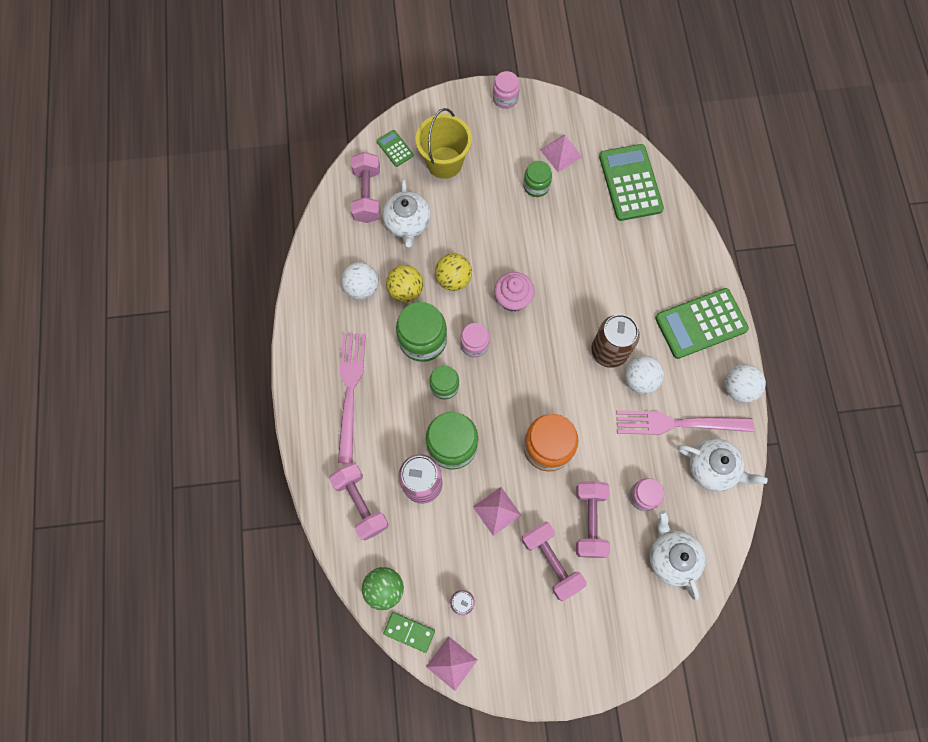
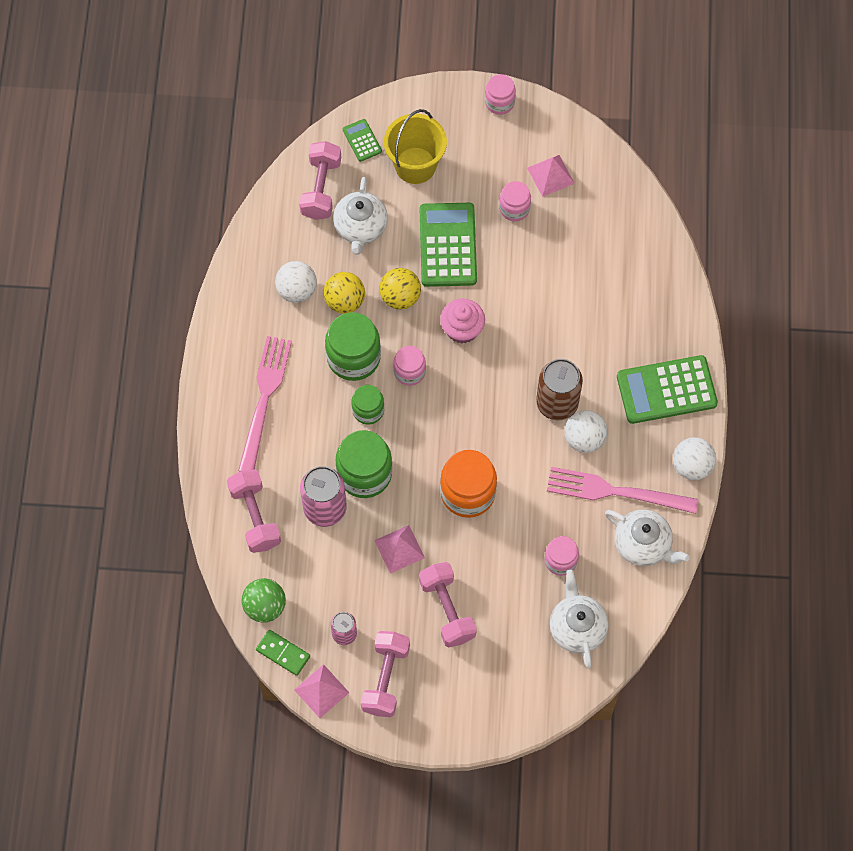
camera: 10 degrees right, 5 degrees down
green jar [523,161,552,197] -> pink jar [499,181,531,221]
pink dumbbell [576,481,610,558] -> pink dumbbell moved to [361,631,410,717]
green calculator [599,144,664,221] -> green calculator moved to [420,203,477,287]

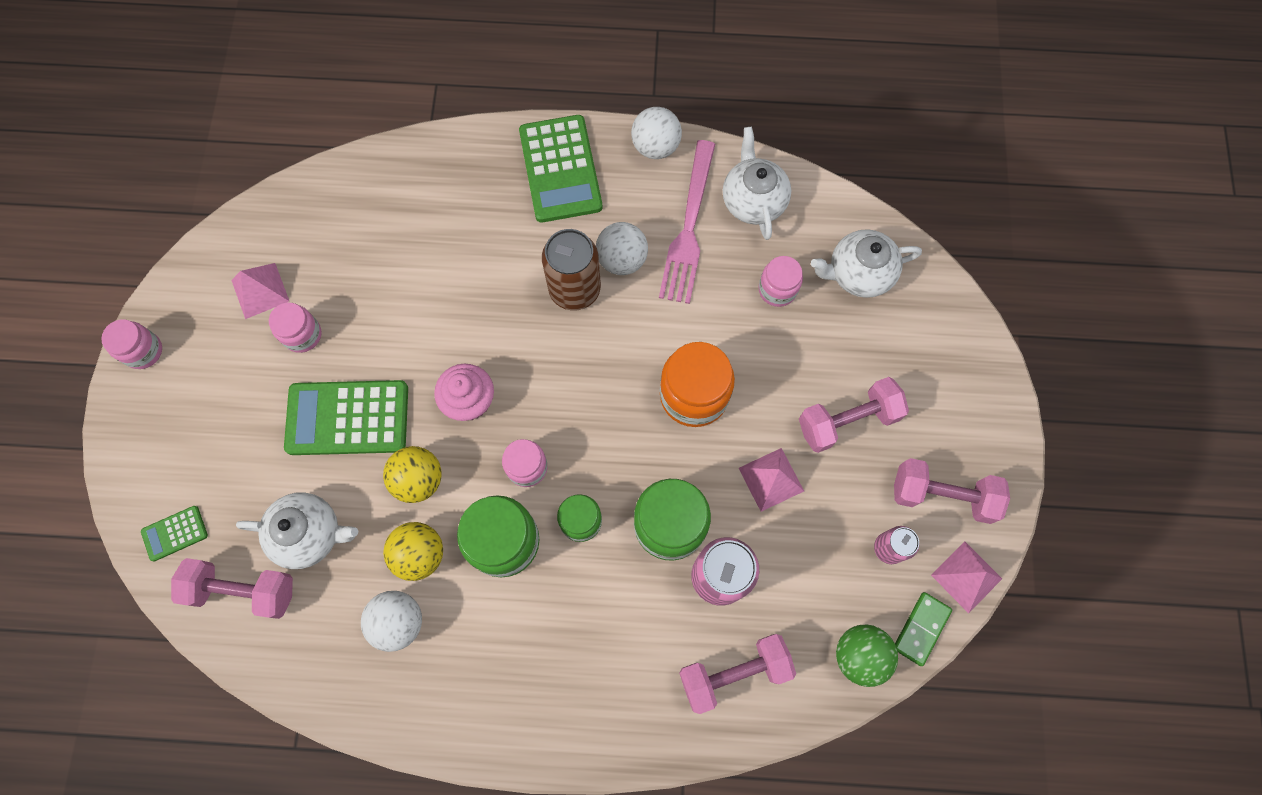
camera: 90 degrees left, 5 degrees up
pink fork [238,336,292,471] -> none
yellow bucket [384,109,447,184] -> none
white teapot [605,509,690,566] -> white teapot turned 45 degrees counterclockwise [723,127,791,240]

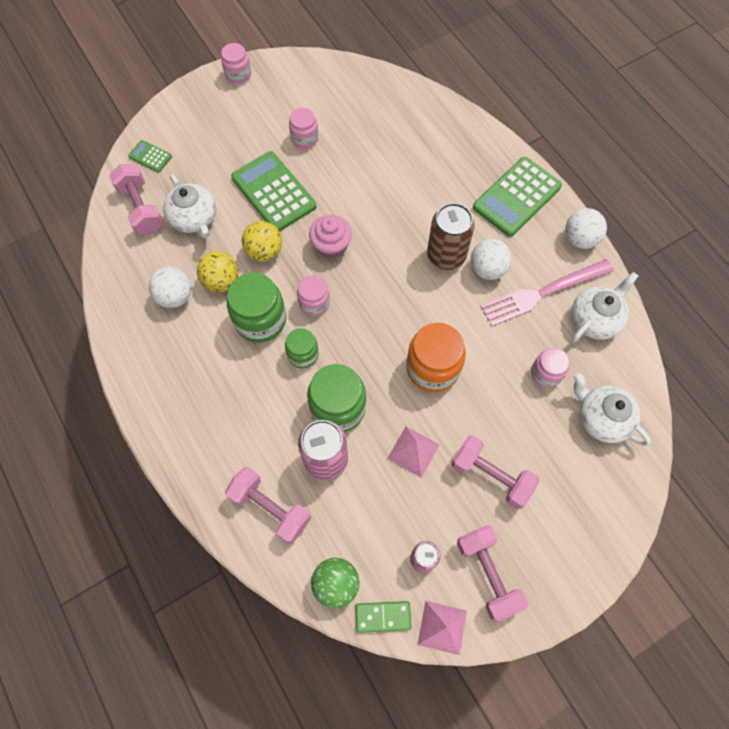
camera: 55 degrees right, 5 degrees down
pink pyramid [231,263,289,319] -> none

